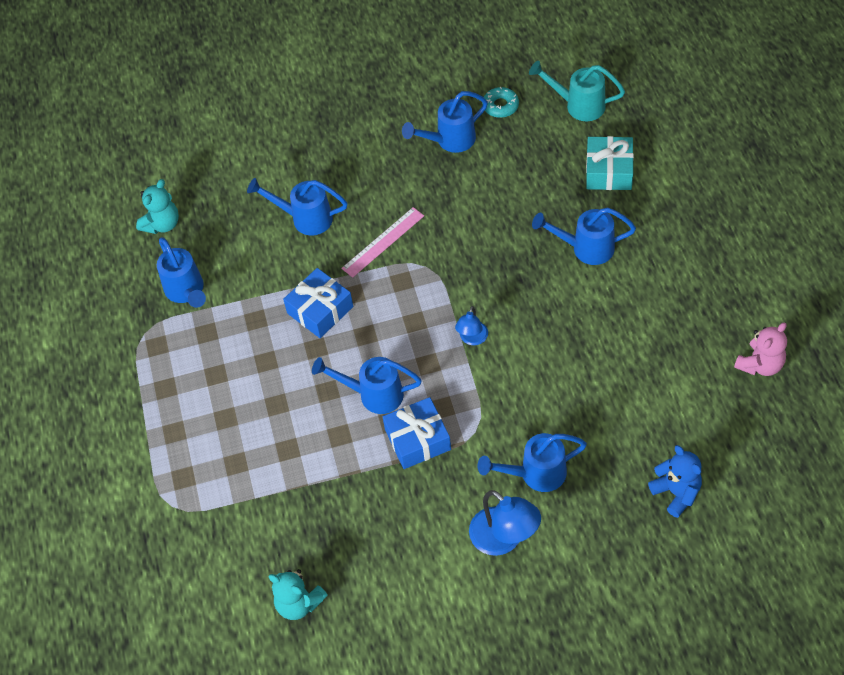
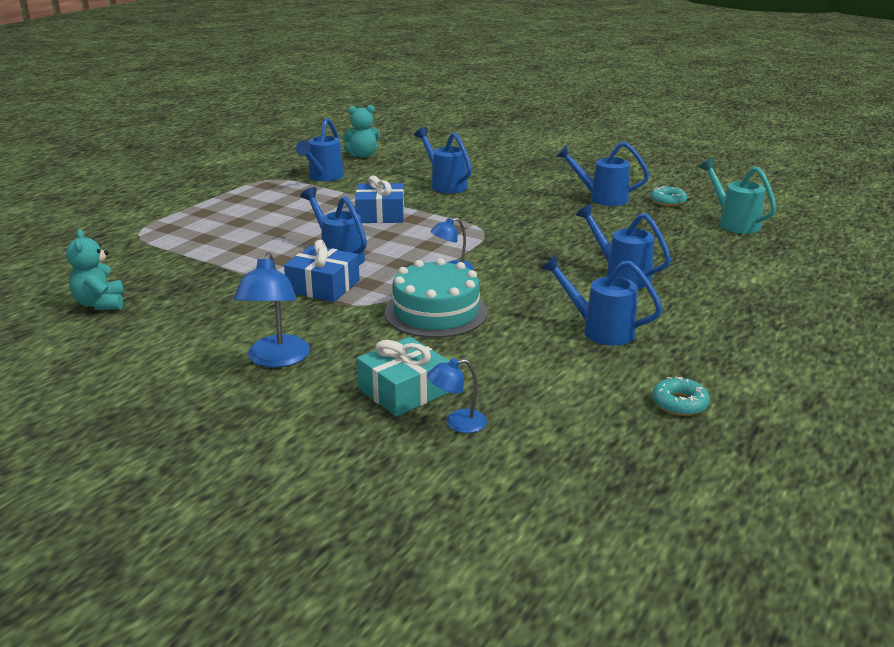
camera: 40 degrees right, 30 degrees down
pink ruler [341,207,424,278] -> none
blue watering can [478,433,587,492] -> blue watering can moved to [540,255,663,346]
turquoise gift [586,136,634,190] -> turquoise gift moved to [357,337,449,416]
blue teddy bear [648,445,702,518] -> blue lamp [427,358,487,433]
pink teddy bear [734,322,787,376] -> turquoise donut [652,377,710,416]
none -> turquoise cake [385,258,488,338]

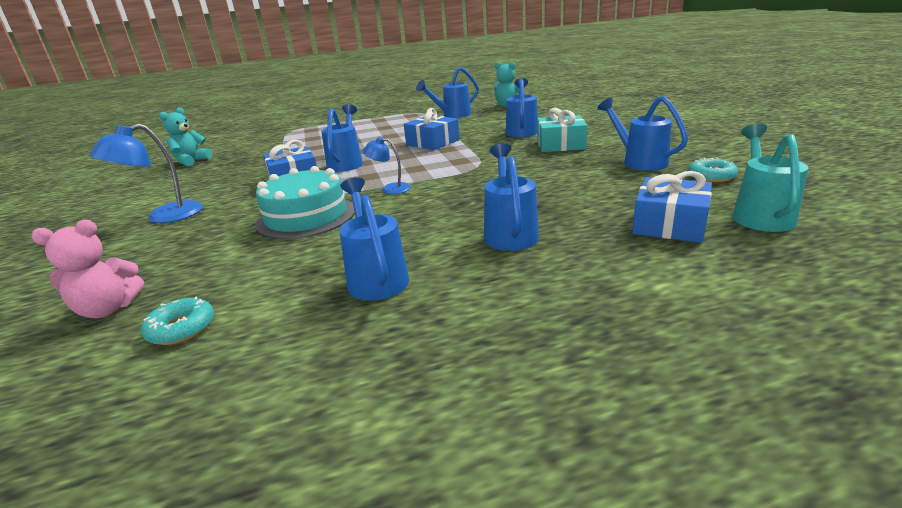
camera: 45 degrees right, 0 degrees up
turquoise gift [357,337,449,416] -> turquoise gift moved to [537,108,587,152]
blue lamp [427,358,487,433] -> pink teddy bear [31,220,144,318]
turquoise donut [652,377,710,416] -> turquoise donut moved to [141,296,214,345]
none -> blue gift [632,171,712,243]

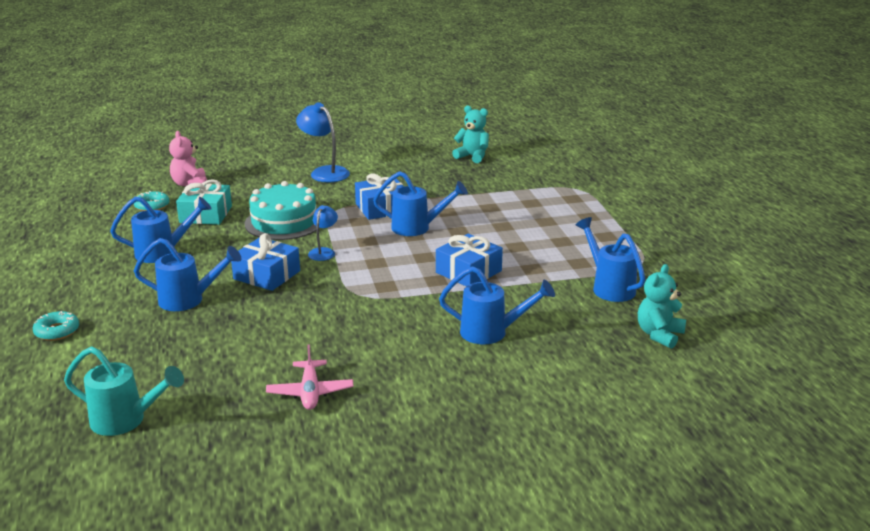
camera: 90 degrees right, 0 degrees up
turquoise gift [537,108,587,152] -> turquoise gift moved to [176,180,232,225]
blue watering can [597,96,688,171] -> pink plane [266,344,354,410]
blue gift [632,171,712,243] -> blue gift moved to [231,233,300,291]
turquoise donut [688,158,738,182] -> turquoise donut moved to [33,311,79,341]

